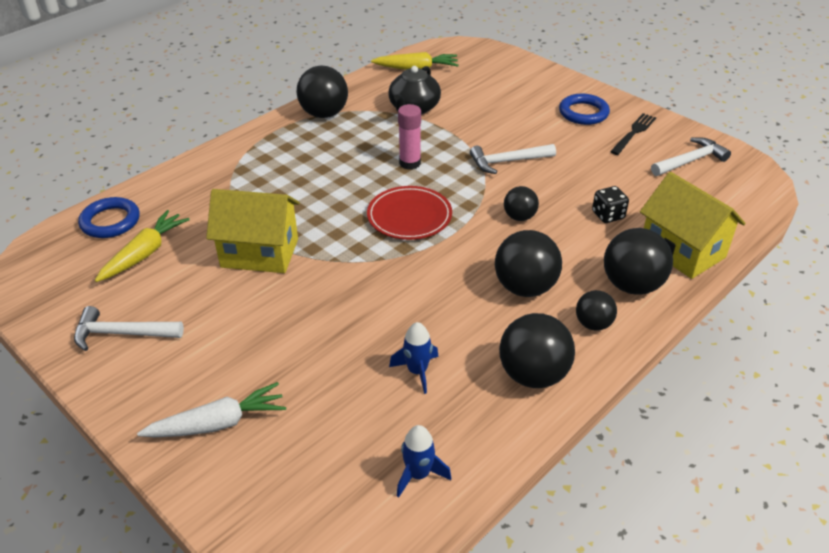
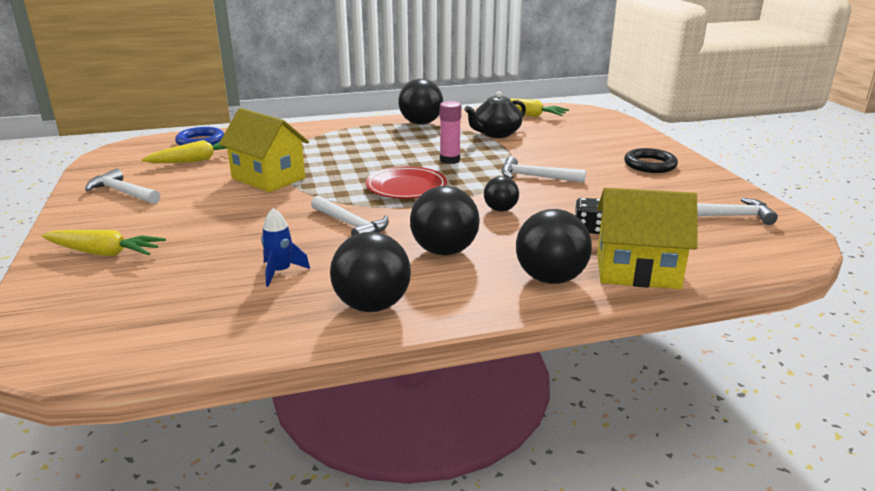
camera: 30 degrees right, 15 degrees down
white carrot [137,382,286,437] -> yellow carrot [42,230,166,257]
blue rocket [397,425,451,498] -> none
blue ring [559,94,610,125] -> black ring [624,148,678,173]
black ball [576,290,617,331] -> none
black fork [610,113,656,155] -> none
yellow house [640,172,746,279] -> yellow house turned 75 degrees counterclockwise [597,188,698,289]
none -> white hammer [311,196,389,236]

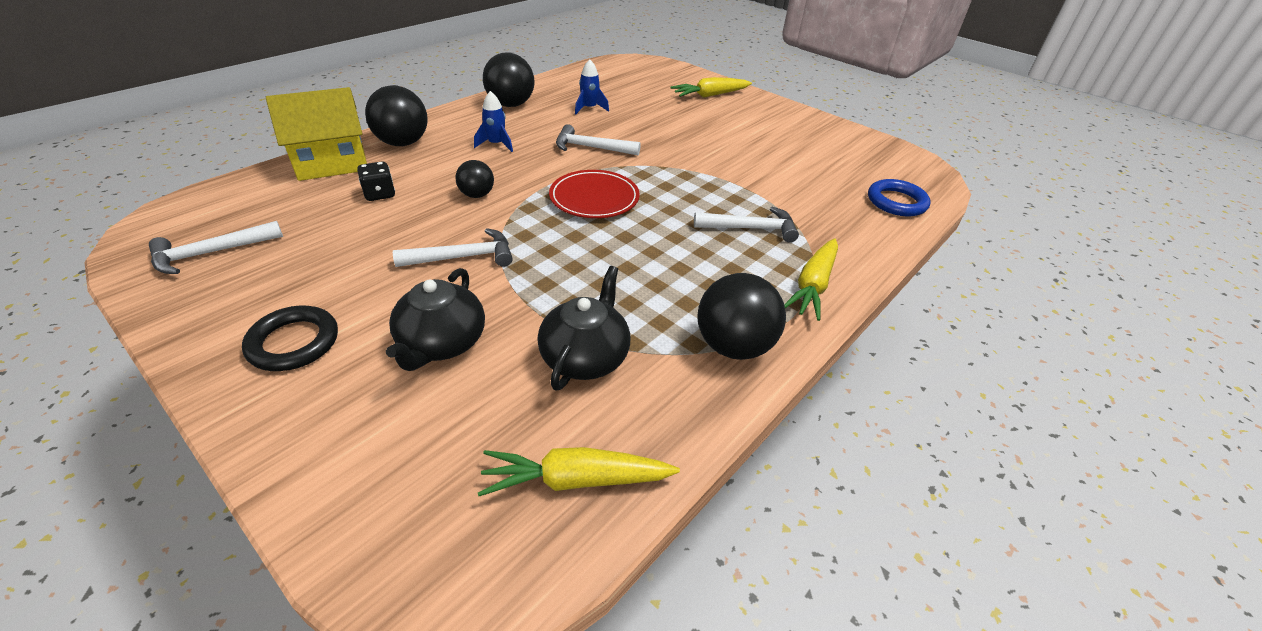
camera: 145 degrees right, 15 degrees up
white hammer [85,168,160,204] -> white hammer moved to [694,207,799,242]
yellow carrot [142,140,227,163] -> yellow carrot moved to [784,239,838,321]
yellow house [219,108,309,192] -> none
black ball [410,186,480,256] -> blue rocket [474,91,513,152]
pink glue stick [440,101,461,164] -> none
none -> black teapot [386,268,485,371]

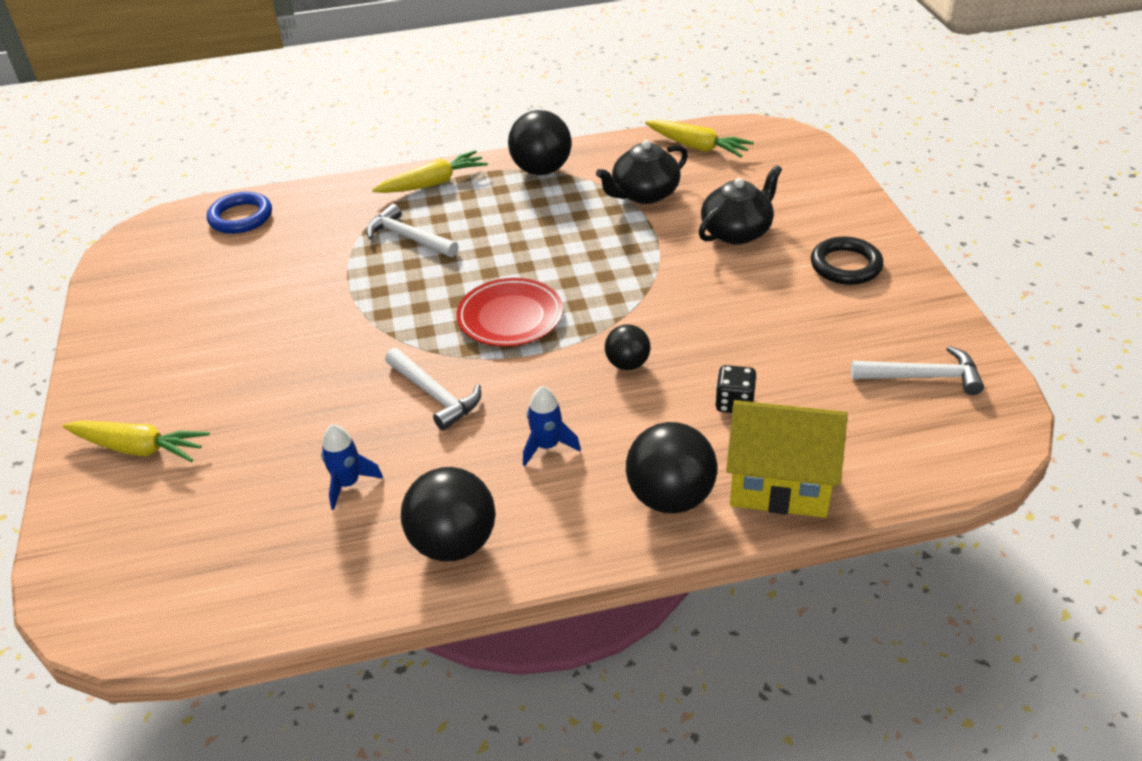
camera: 140 degrees left, 0 degrees up
white hammer [393,228,513,267] -> none

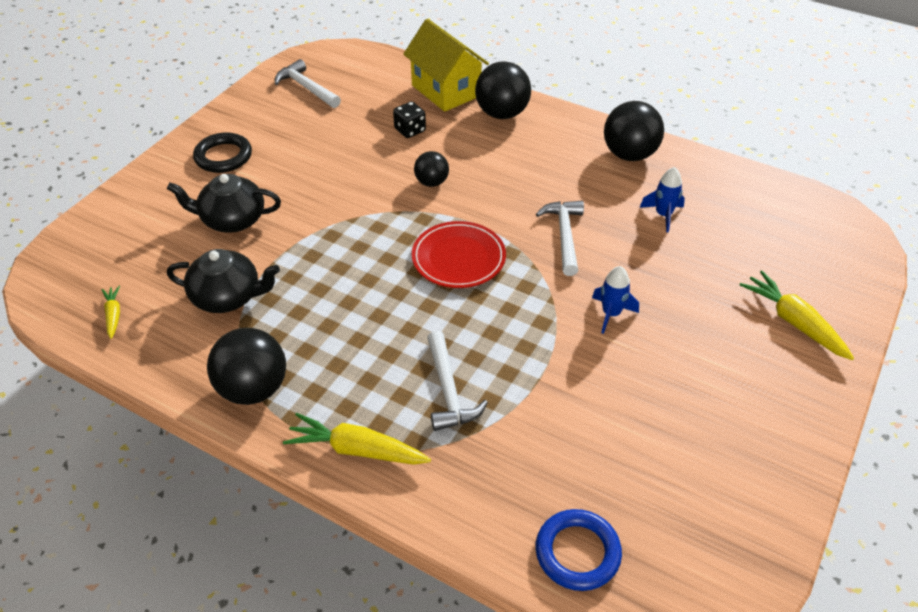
camera: 140 degrees left, 5 degrees up
blue rocket [523,386,581,466] -> blue rocket moved to [592,266,639,334]
yellow carrot [645,120,754,158] -> yellow carrot [101,286,120,339], size x0.54

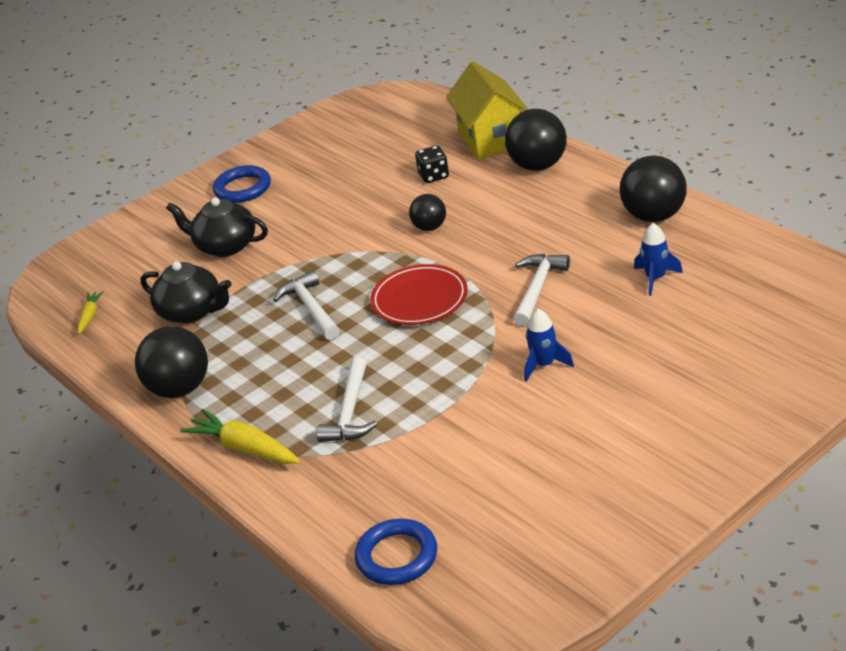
camera: 25 degrees right, 10 degrees down
black ring [193,132,252,173] -> blue ring [213,165,271,203]
white hammer [275,59,341,108] -> white hammer moved to [273,270,340,340]
yellow carrot [740,271,854,360] -> none

